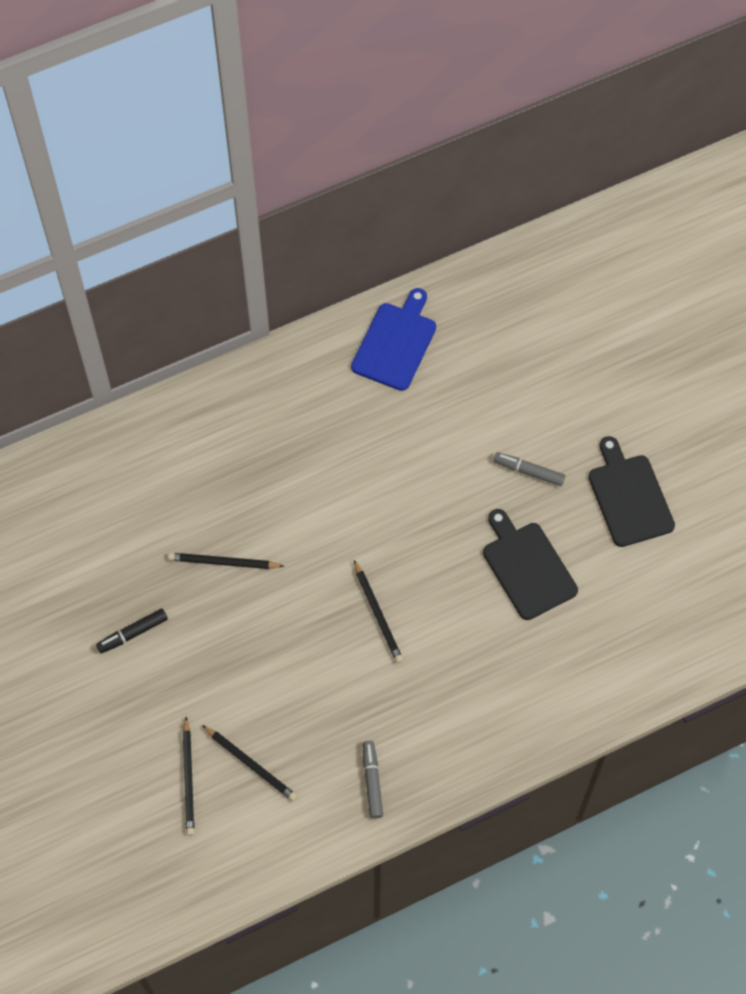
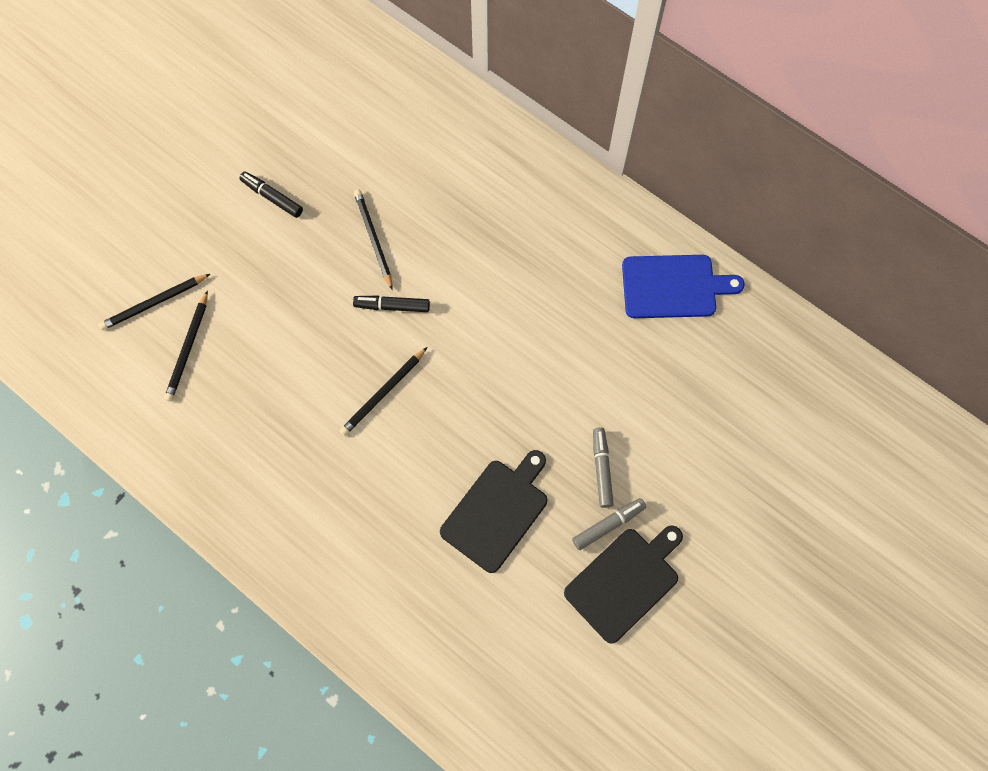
camera: 65 degrees right, 5 degrees up
grey marker [363,741,383,819] -> grey marker moved to [572,498,646,550]
none -> black marker [353,295,430,312]

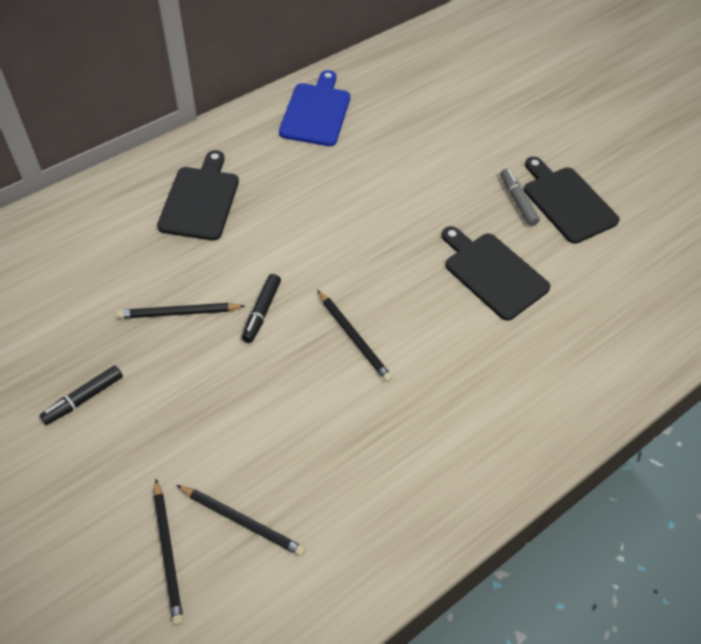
camera: 80 degrees left, 15 degrees down
grey marker [593,427,614,508] -> none
none -> black cutting board [157,150,239,241]

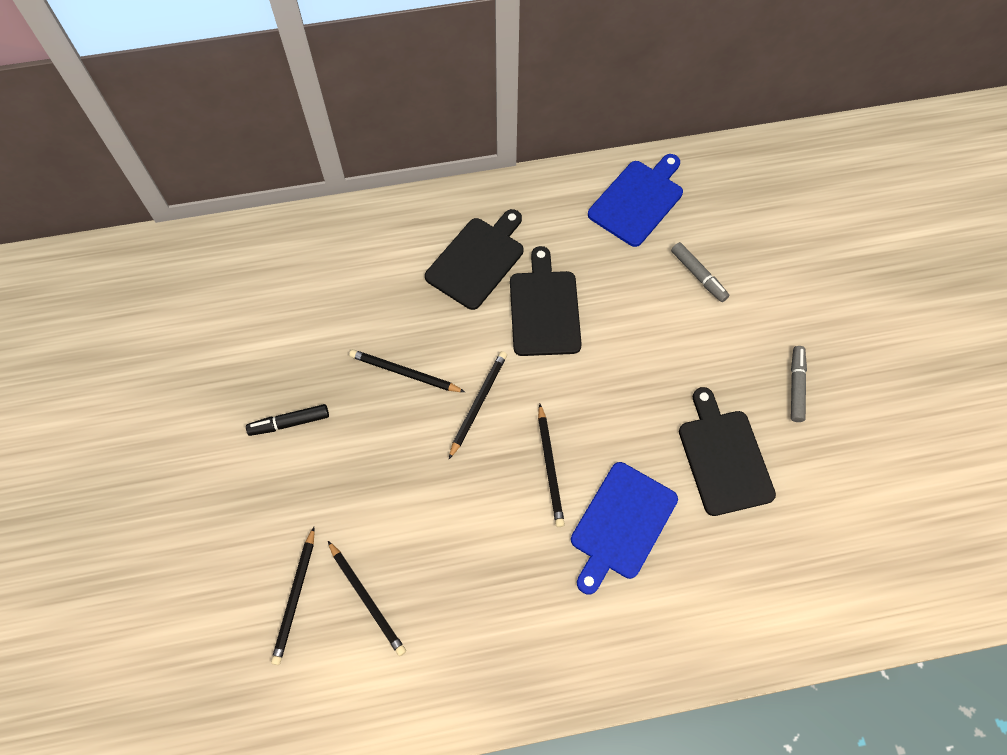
camera: 30 degrees right, 10 degrees up
black marker [242,274,281,343] -> black pencil [449,351,507,459]
black cutting board [524,157,620,244] -> black cutting board moved to [510,246,582,356]
none -> blue cutting board [571,462,678,595]
none -> grey marker [671,242,729,302]

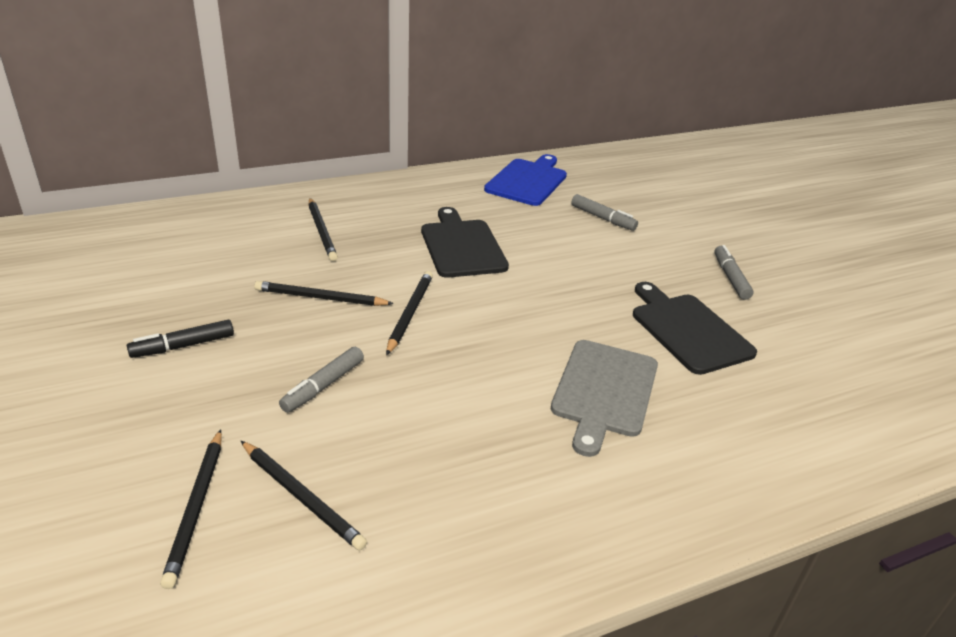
camera: 15 degrees left, 30 degrees down
black cutting board [425,209,523,310] -> none
black pencil [538,404,565,527] -> black pencil moved to [309,198,338,261]
blue cutting board [571,462,678,595] -> grey cutting board [551,340,658,457]
none -> grey marker [279,347,364,413]

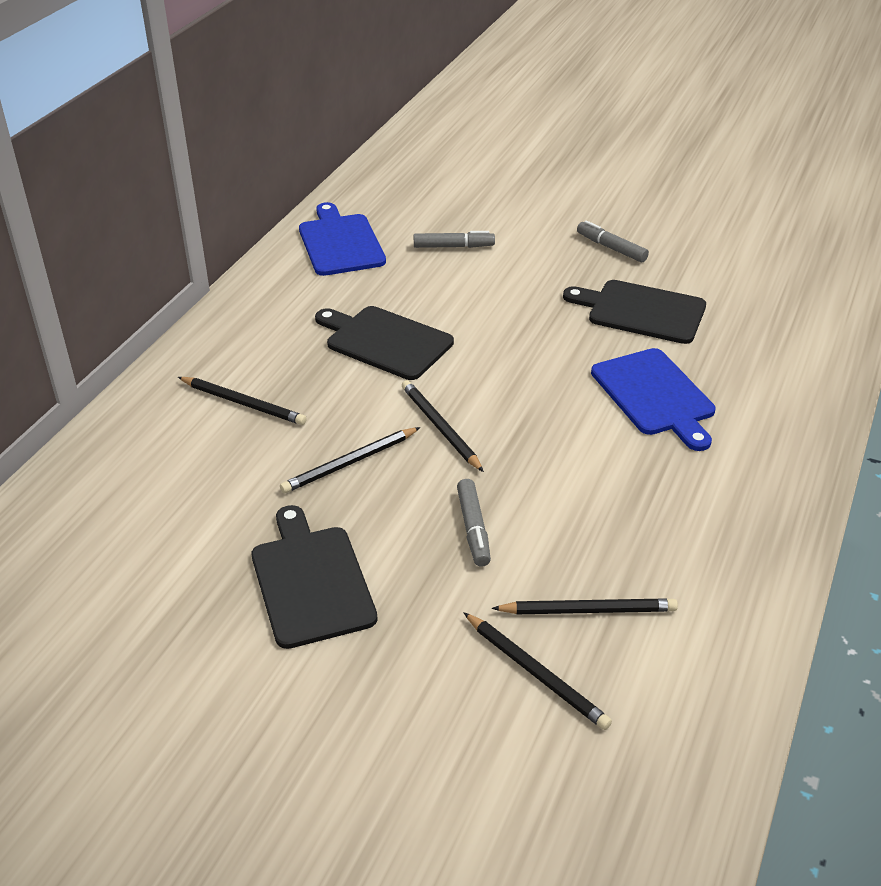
camera: 40 degrees left, 5 degrees up
black marker [127,320,234,358] -> black cutting board [252,505,378,649]
grey cutting board [551,340,658,457] -> blue cutting board [591,348,715,451]

